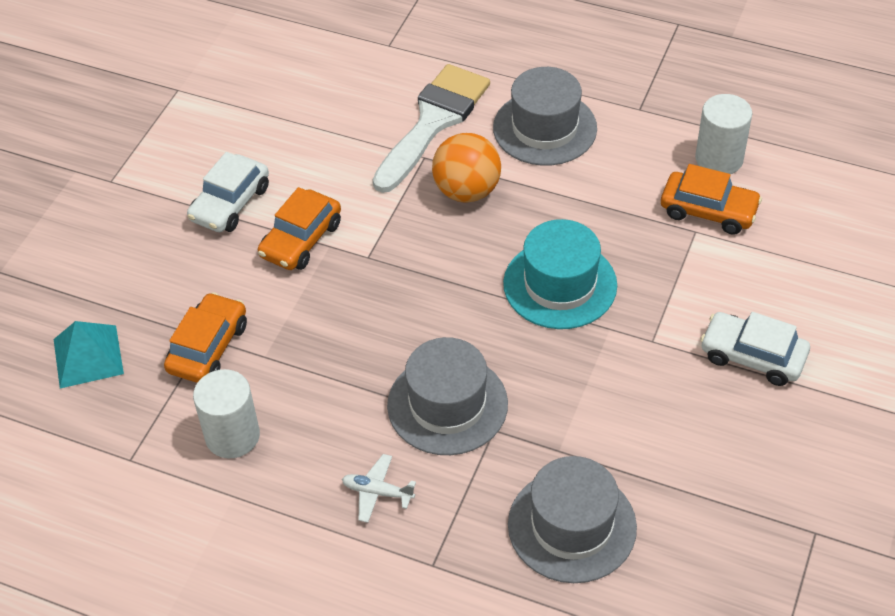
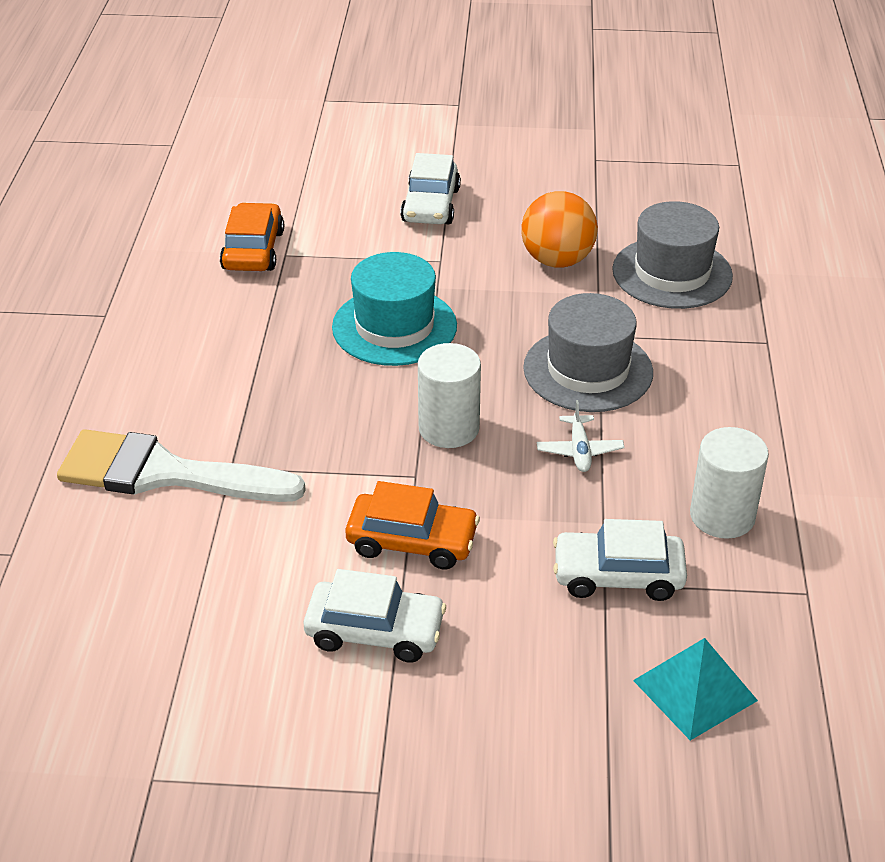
camera: 110 degrees left, 10 degrees down
orange car [164,292,247,383] -> white car [553,519,687,601]
white plane [342,454,416,523] -> white plane moved to [537,400,625,472]
orange ball [432,133,501,203] -> orange ball moved to [521,191,598,268]
grey hat [493,67,597,166] -> none
white cylinder [695,94,752,174] -> white cylinder moved to [418,343,481,448]

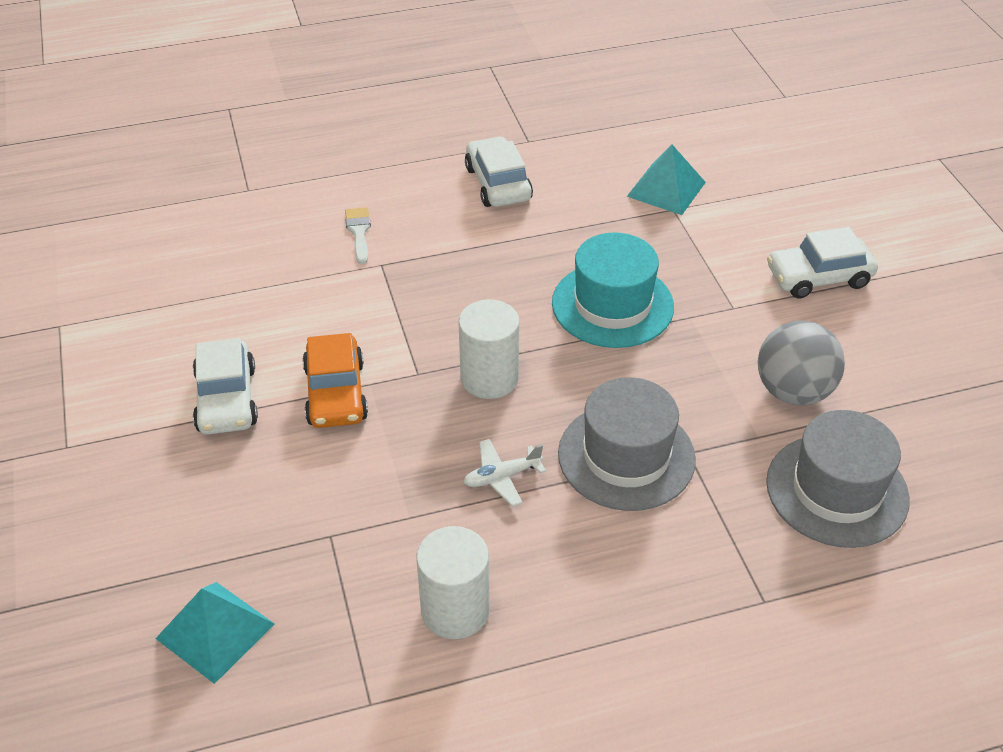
camera: 70 degrees right, 5 degrees up
white brush [57,429,306,502] -> white brush [345,207,371,264], size x0.41
orange car [220,203,284,271] -> turquoise pyramid [627,145,706,215]
orange ball [521,191,598,268] -> grey ball [758,321,845,405]
white car [553,519,687,601] -> white car moved to [465,136,533,207]

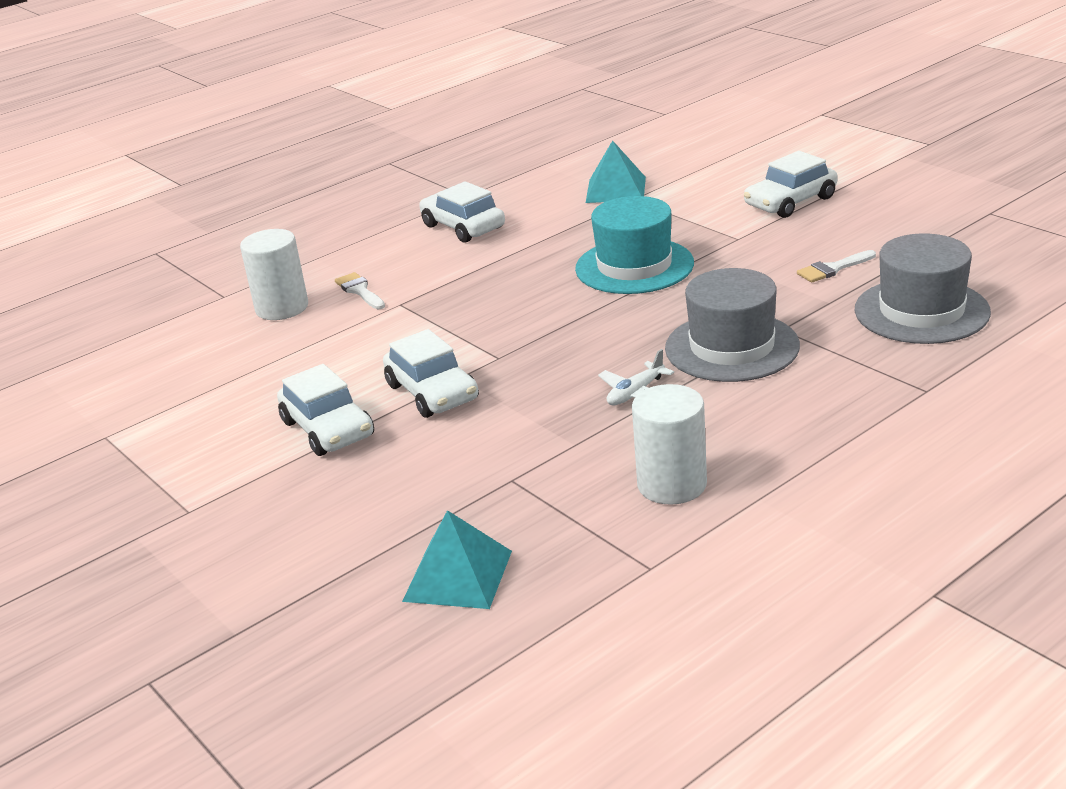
camera: 20 degrees left, 15 degrees down
orange car [302,333,368,428] -> white car [383,329,479,418]
white cylinder [459,300,520,399] -> white cylinder moved to [240,229,308,320]
grey ball [758,321,845,405] -> white brush [797,250,876,283]

